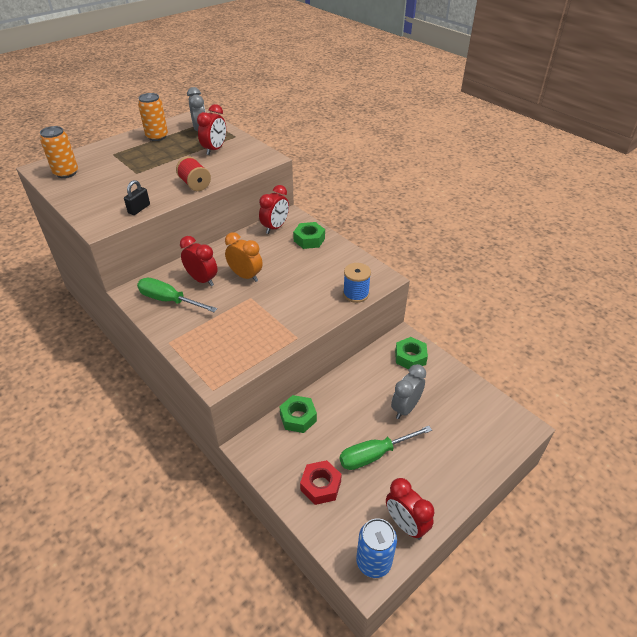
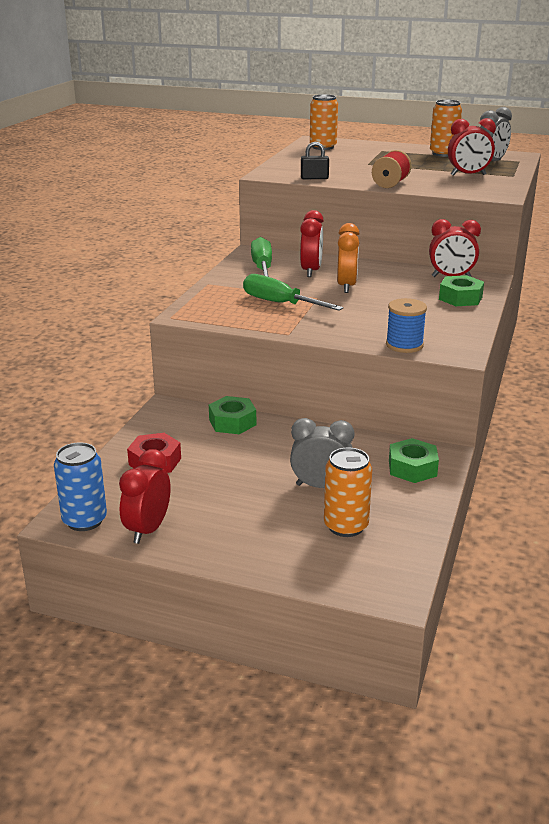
camera: 60 degrees right, 15 degrees down
green screwdriver [340,426,432,470] -> green screwdriver moved to [243,274,343,311]
none -> orange can [324,447,372,537]

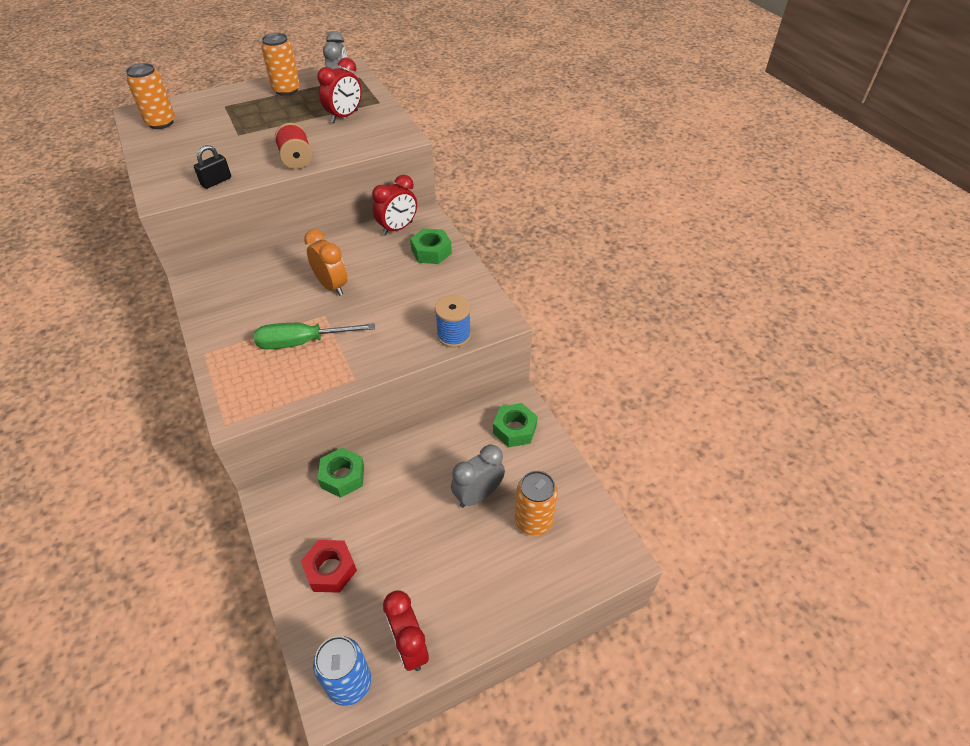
camera: 45 degrees left, 20 degrees up
green screwdriver [251,237,272,277] -> none
red clock [300,210,324,277] -> none

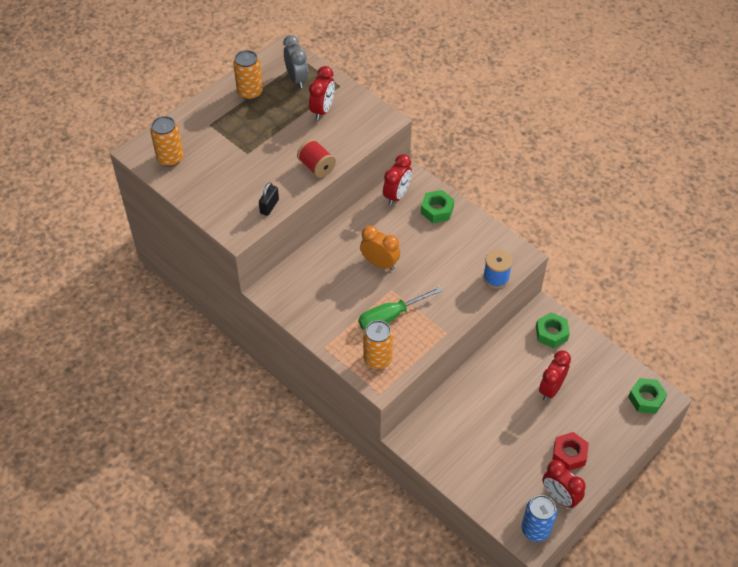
camera: 20 degrees left, 5 degrees up
red nut [301,540,357,593] -> red nut moved to [552,432,589,471]
green nut [318,448,364,498] -> green nut moved to [628,378,667,414]
grey clock [451,445,505,508] -> red clock [539,351,571,401]
orange can [515,471,558,536] -> orange can moved to [363,320,393,369]

